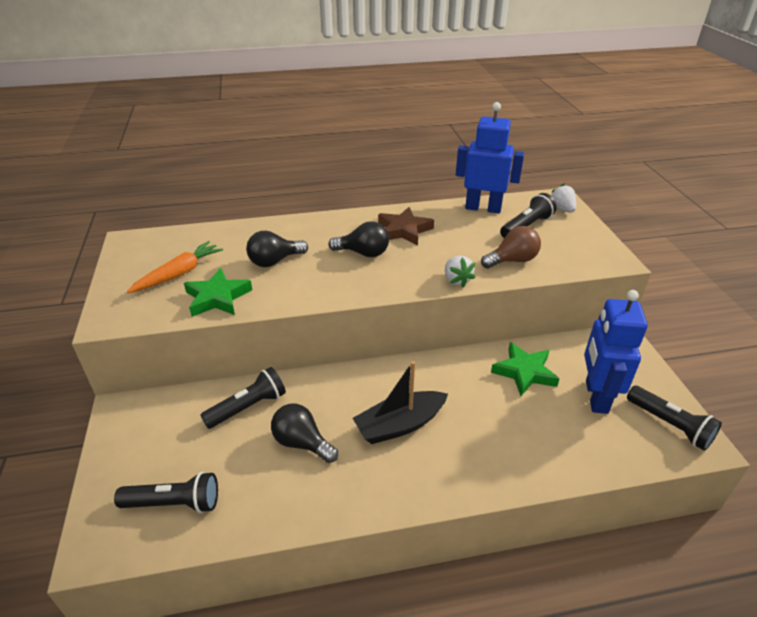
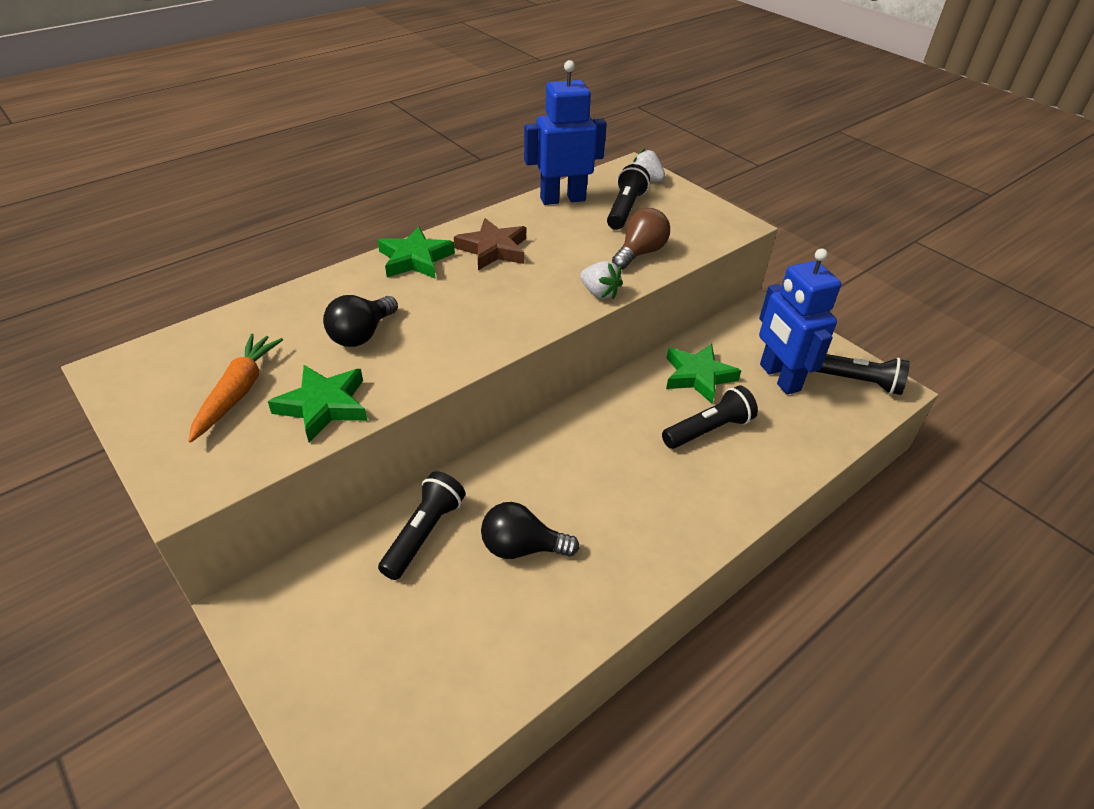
camera: 30 degrees left, 5 degrees up
black flashlight [114,472,218,513] -> black flashlight moved to [662,385,758,449]
black light bulb [328,221,389,257] -> none
black boat [353,361,448,444] -> none
none -> green star [378,226,455,279]

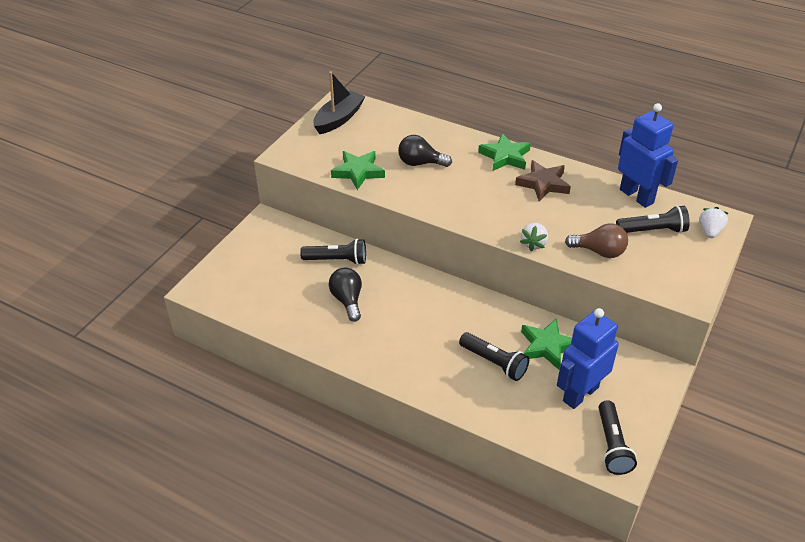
camera: 70 degrees right, 0 degrees up
orange carrot [188,334,283,443] -> none
none -> black boat [313,71,365,134]

